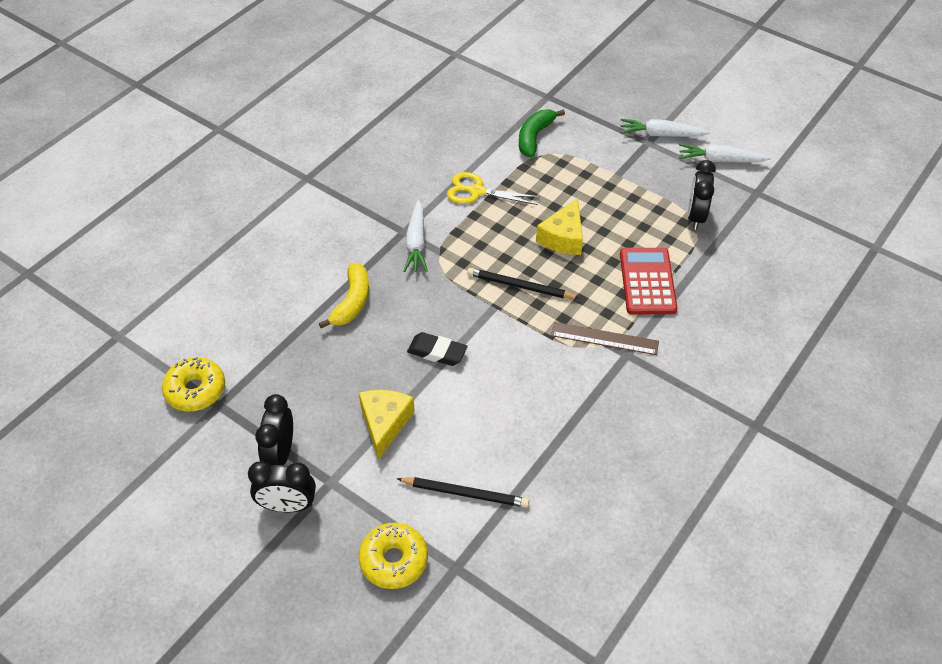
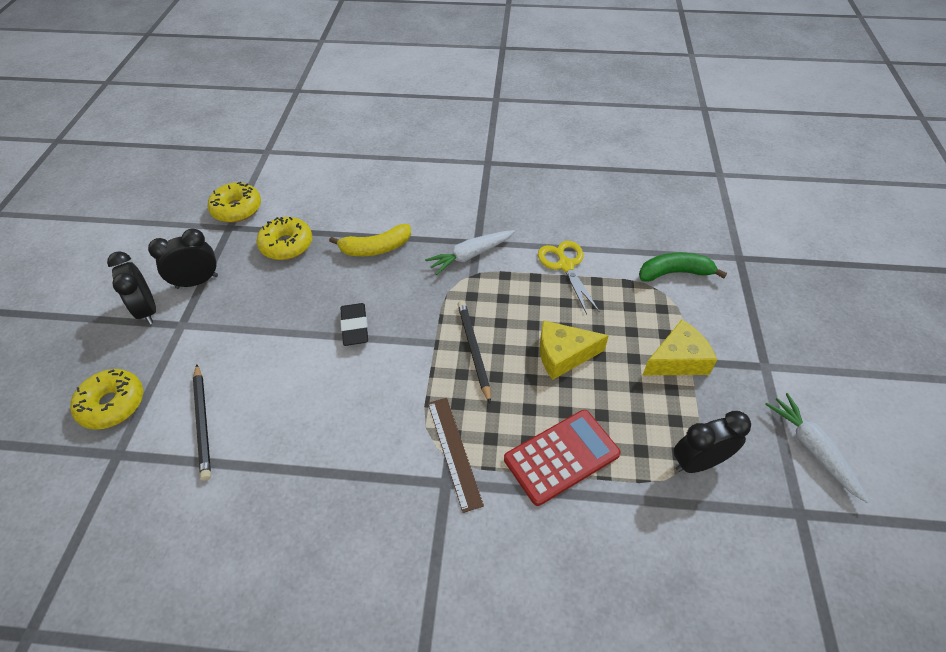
camera: 60 degrees right, 0 degrees up
yellow cheese [359,390,415,460] -> yellow cheese moved to [643,320,717,375]
white carrot [620,119,710,137] -> none
none -> yellow donut [257,217,312,260]

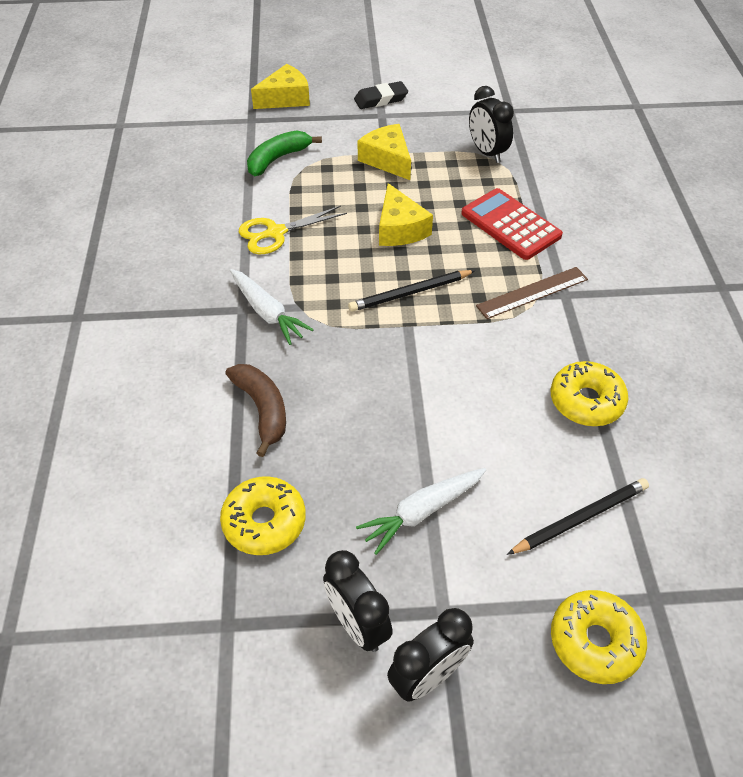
camera: 100 degrees left, 0 degrees up
yellow donut [207,182,261,223] -> yellow donut moved to [551,361,628,426]
yellow banana [329,224,411,256] -> brown banana [225,364,286,457]
black eraser [340,303,368,346] -> black eraser moved to [354,81,408,109]
green banana [639,253,727,282] -> green banana turned 60 degrees clockwise [247,130,322,176]
white carrot [765,393,870,503] -> white carrot moved to [356,468,486,555]
none -> yellow cheese [251,64,310,109]

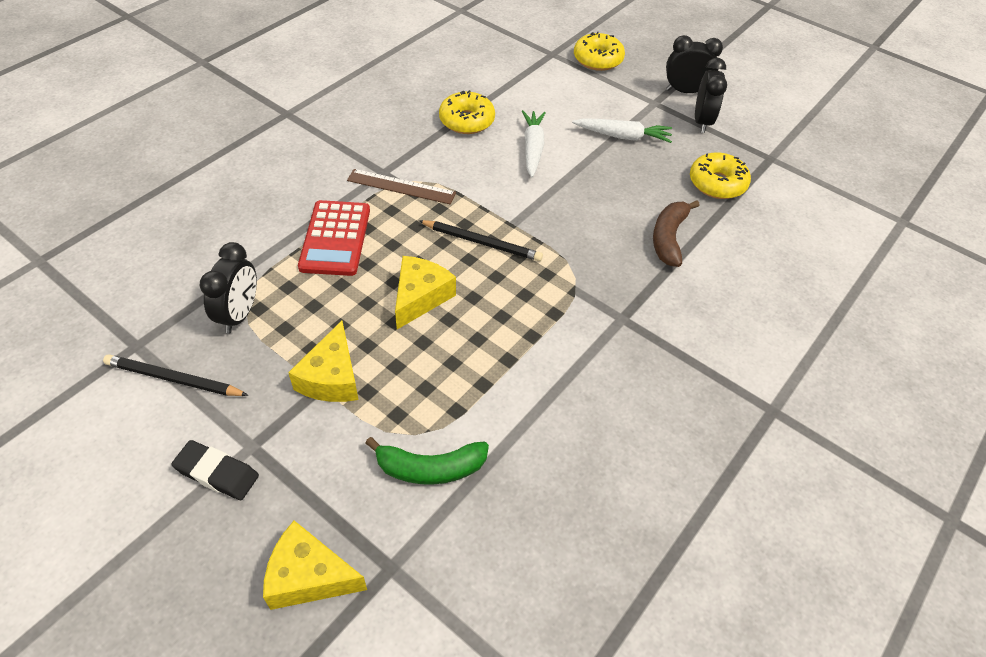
camera: 140 degrees left, 0 degrees up
white carrot [230,269,314,345] -> white carrot moved to [522,110,546,178]
yellow scissors [239,206,347,254] -> none
black pencil [507,478,649,555] -> black pencil moved to [103,354,249,396]

